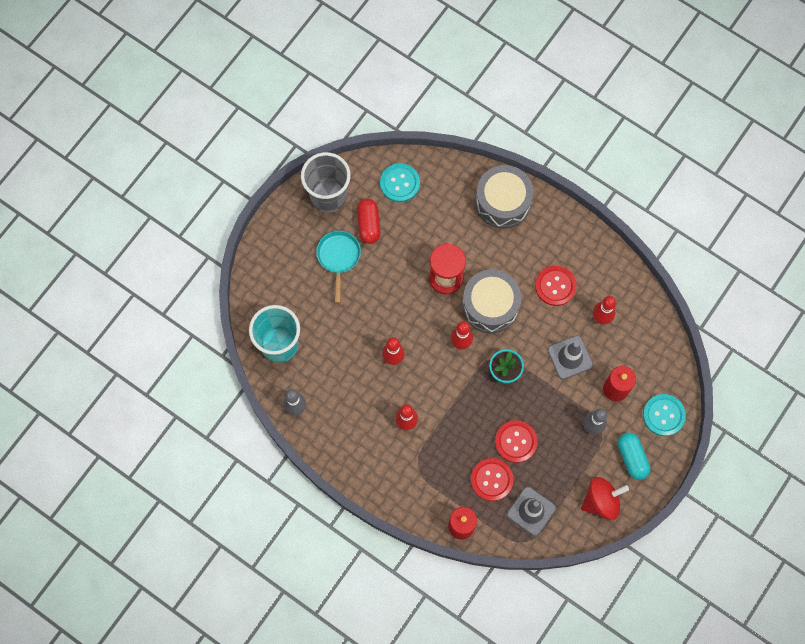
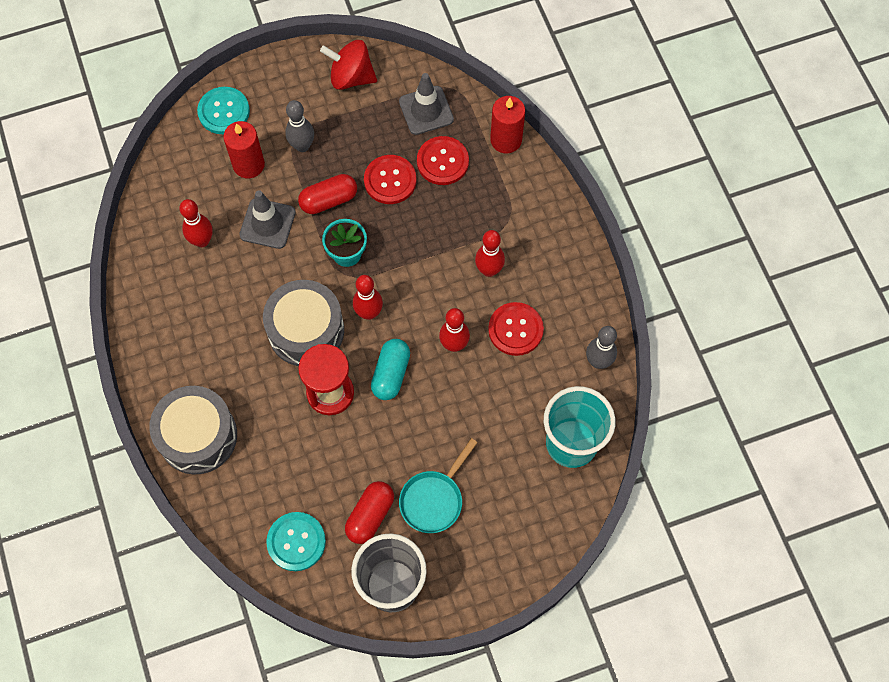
camera: 145 degrees left, 5 degrees down
red button [535,266,577,306] -> red button moved to [488,302,544,356]
turquoise capsule [618,433,650,480] -> turquoise capsule moved to [371,339,410,400]
none -> red capsule [298,174,357,214]

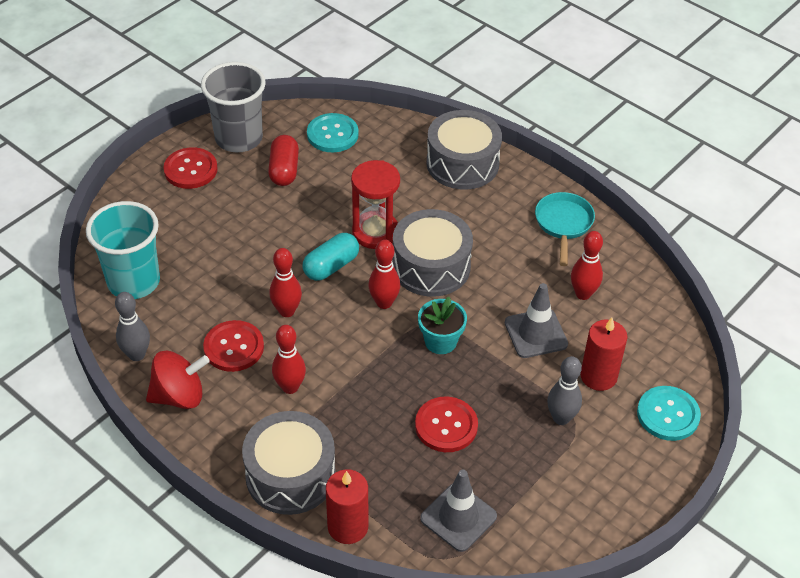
camera: 150 degrees right, 20 degrees down
red capsule [298,174,357,214] -> none
red spinning top [320,40,377,90] -> red spinning top moved to [146,351,210,409]
turquoise capsule [371,339,410,400] -> turquoise capsule turned 60 degrees clockwise [302,233,359,281]
turquoise pan [399,438,478,533] -> turquoise pan moved to [535,192,595,266]
red button [417,136,469,185] -> red button moved to [163,147,218,189]
none -> grey drum [242,411,336,515]

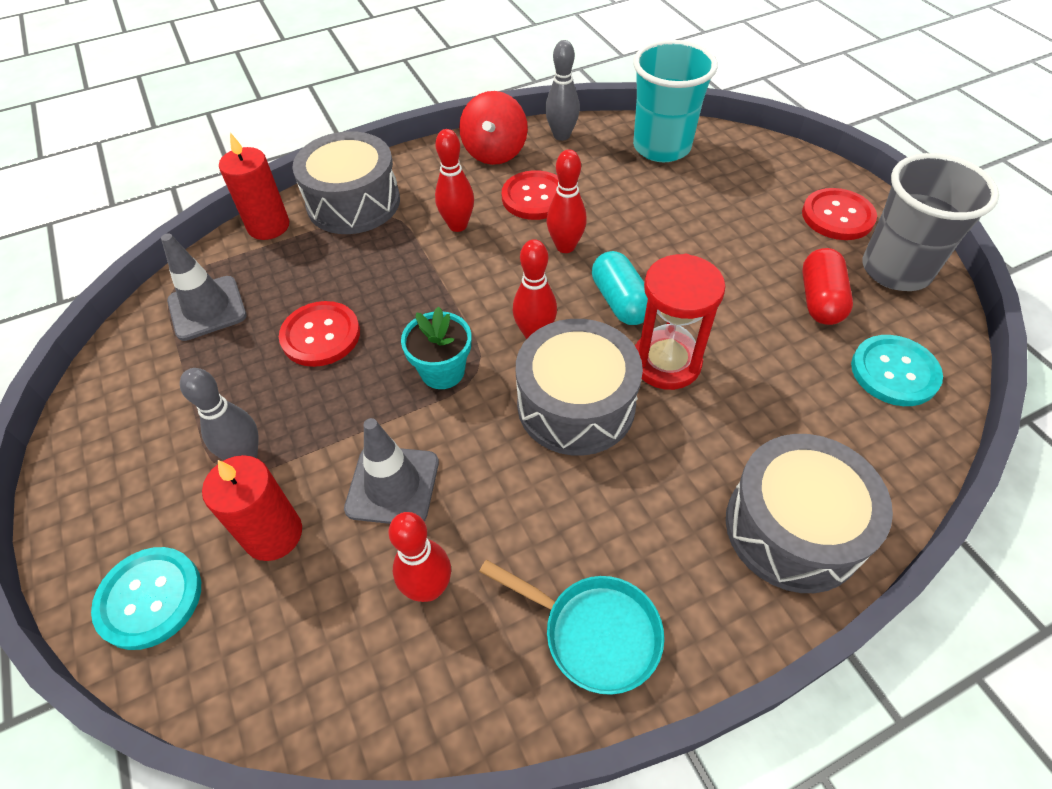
camera: 115 degrees right, 5 degrees up
red capsule [268,135,299,186] -> red capsule turned 75 degrees clockwise [802,248,853,325]

